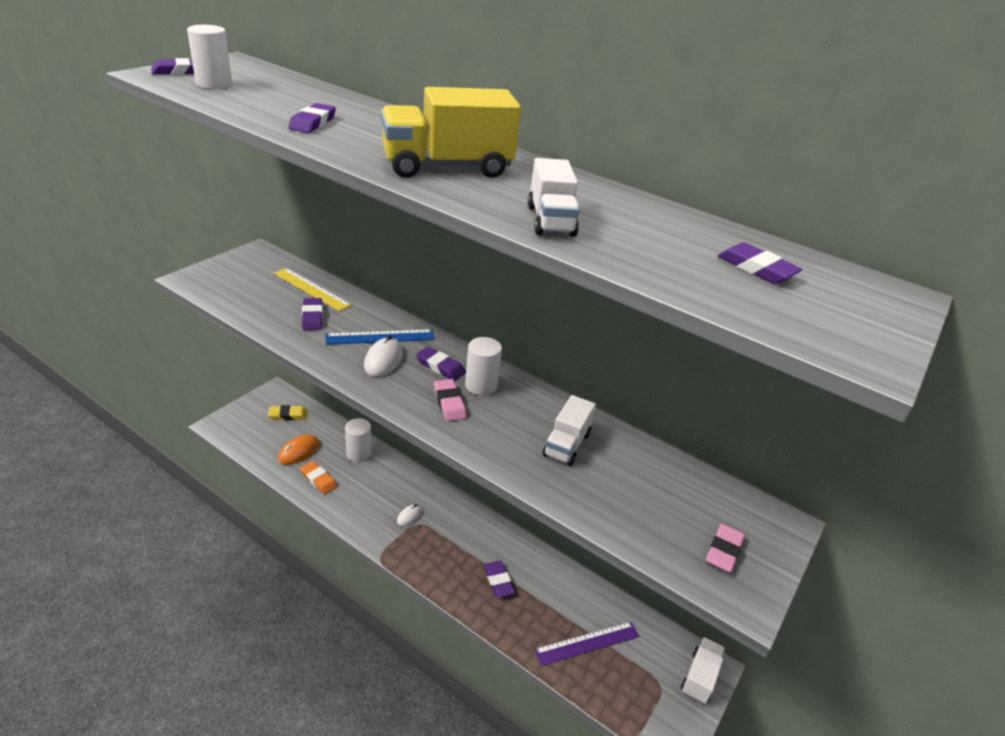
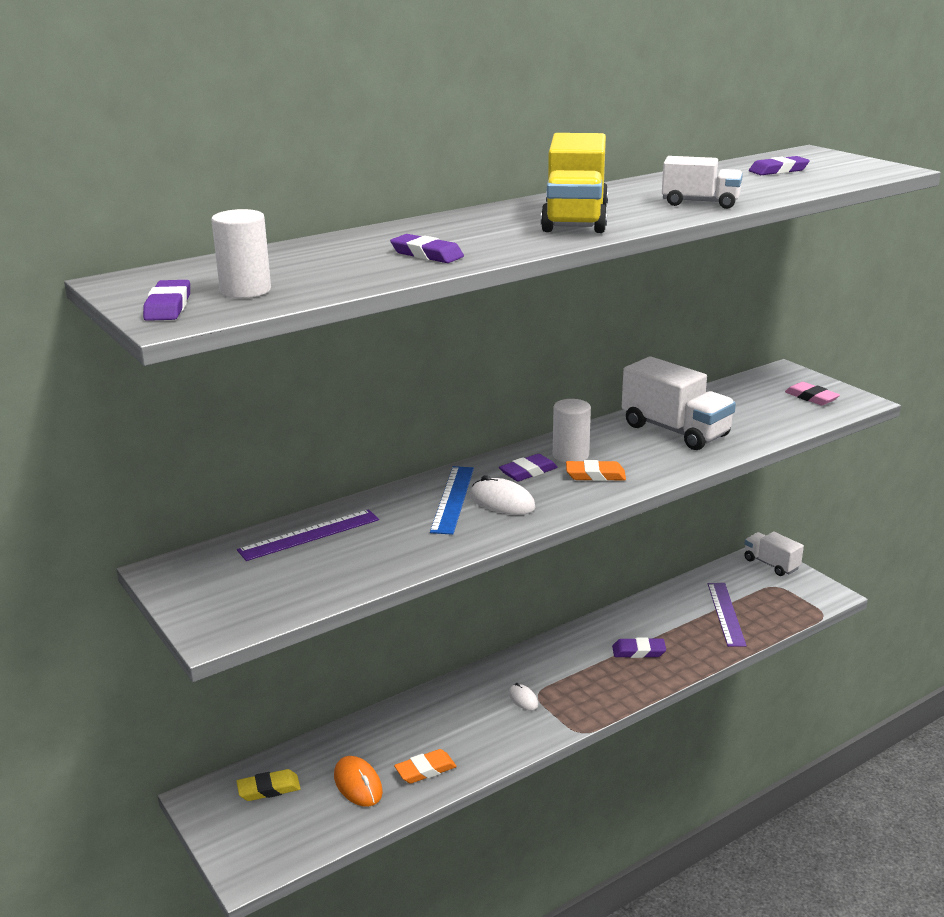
camera: 65 degrees left, 10 degrees down
yellow eraser [268,405,308,420] -> yellow eraser turned 60 degrees clockwise [237,769,301,801]
yellow ruler [273,268,352,311] -> purple ruler [237,509,379,561]
purple eraser [302,298,323,330] -> none
white cylinder [345,418,372,462] -> none
pink eraser [434,379,467,421] -> orange eraser [566,460,626,481]
white truck [543,395,596,466] -> white truck [622,357,736,450], size x1.64

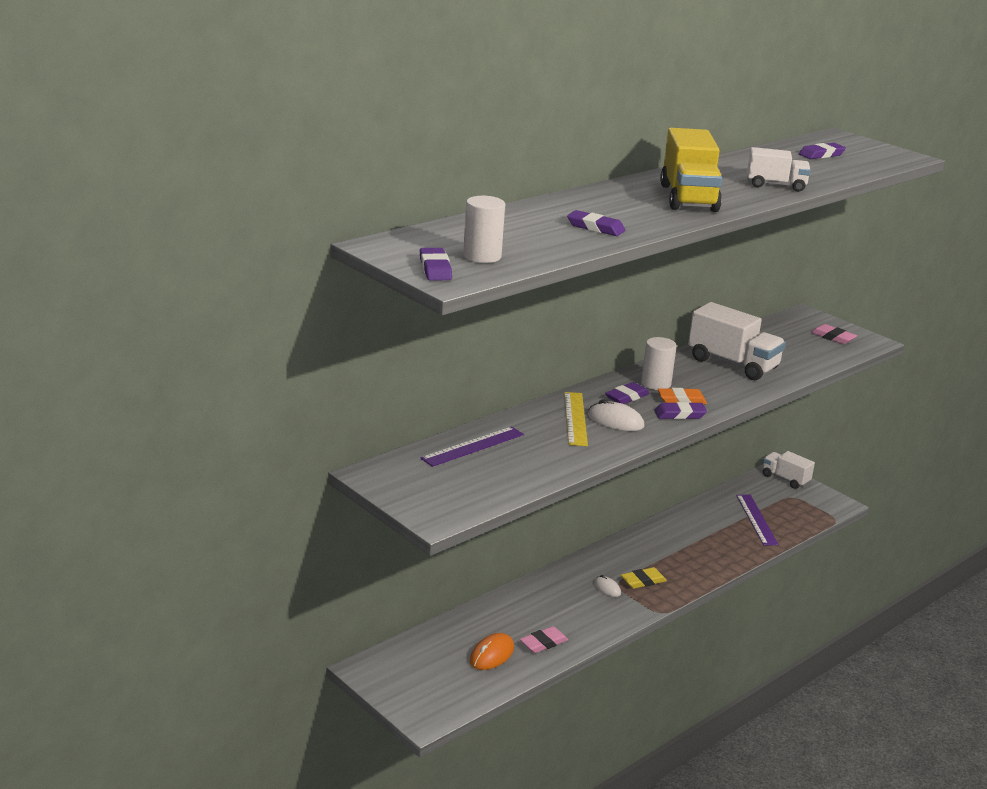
camera: 10 degrees left, 0 degrees up
yellow eraser [237,769,301,801] -> yellow eraser moved to [621,567,667,589]
orange mouse [334,756,383,807] -> orange mouse turned 75 degrees clockwise [470,633,514,670]
orange eraser [394,749,457,784] -> pink eraser [520,626,568,653]
blue ruler [430,466,474,535] -> yellow ruler [564,392,588,446]
purple eraser [612,637,666,658] -> purple eraser moved to [654,402,707,419]

